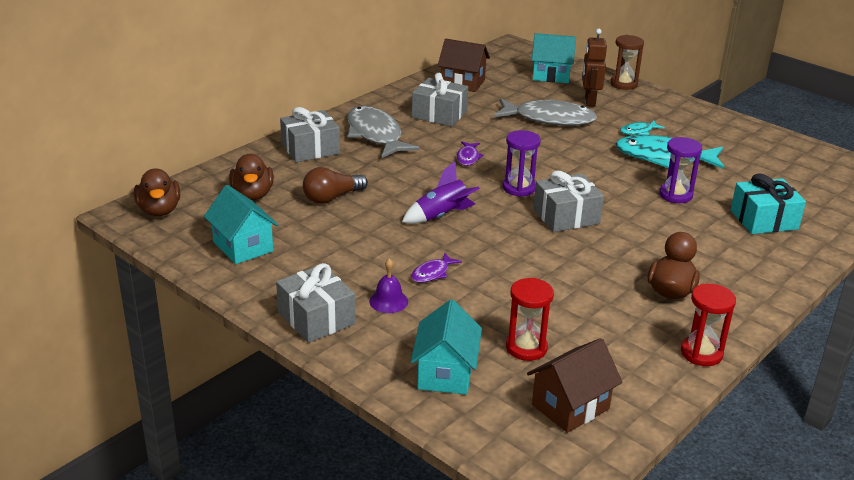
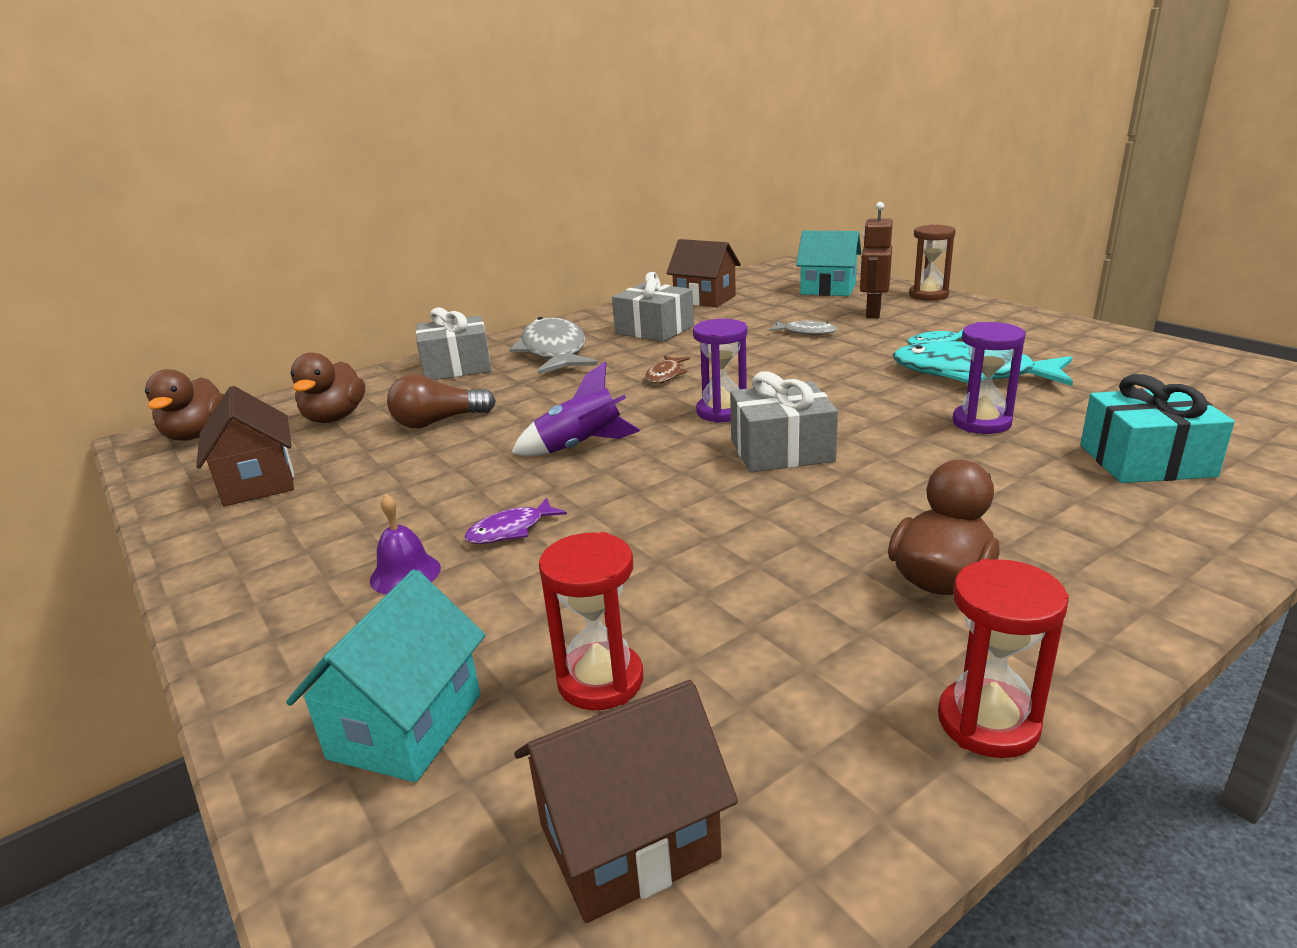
camera: 15 degrees right, 5 degrees down
turquoise house [204,185,279,264] -> brown house [196,386,294,506]
grey gift [276,263,355,343] -> none
purple fish [457,141,484,166] -> brown fish [645,356,690,383]
grey fish [494,98,597,126] -> grey fish [769,321,837,335], size x0.46

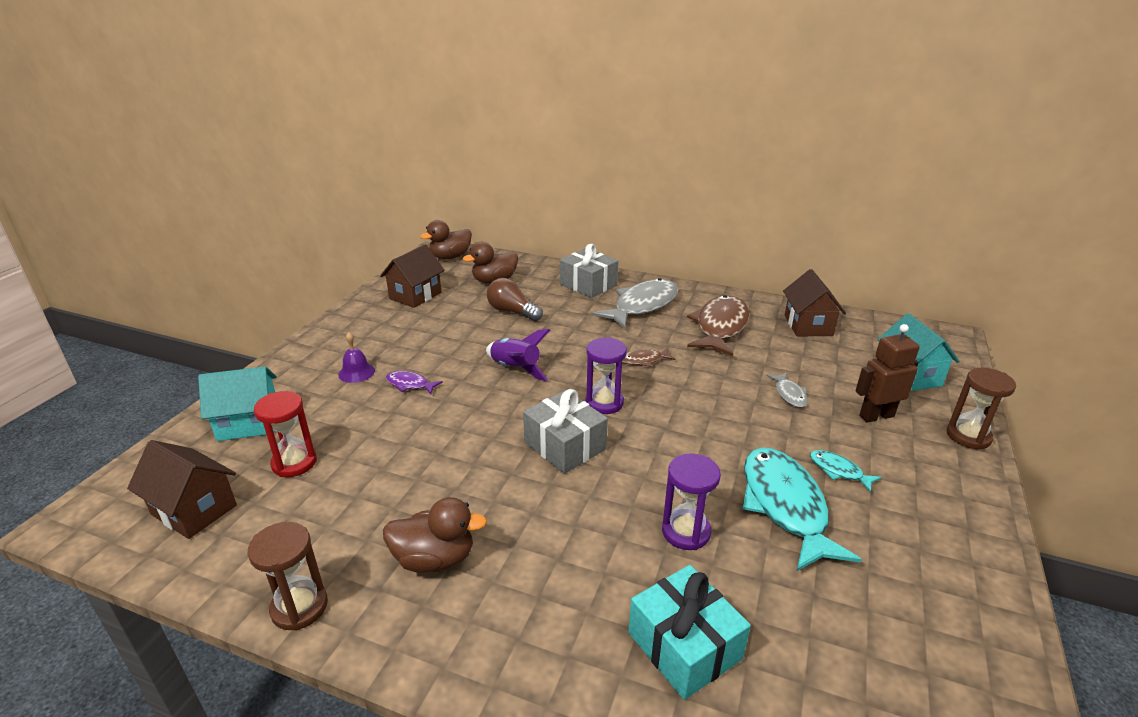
camera: 55 degrees right, 5 degrees up
grey gift [612,272,694,342] -> brown fish [687,295,750,356]
red hourglass [938,559,1069,758] -> brown hourglass [248,522,328,631]

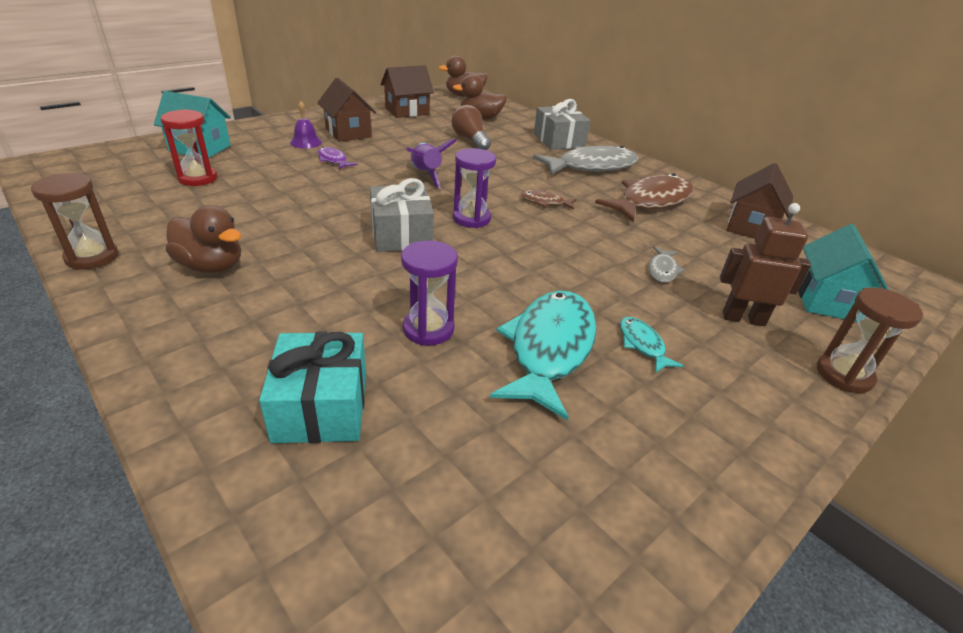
camera: 25 degrees right, 5 degrees up
brown house [127,440,237,539] -> brown house moved to [317,78,376,142]

